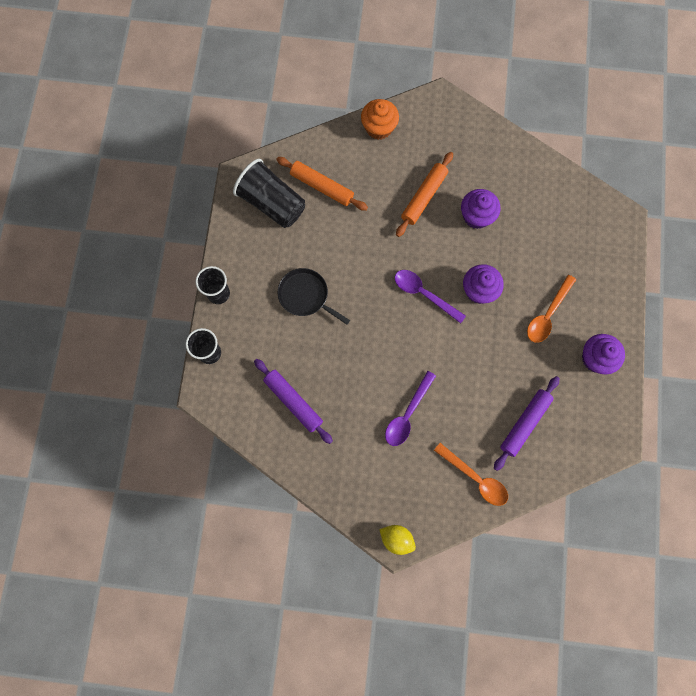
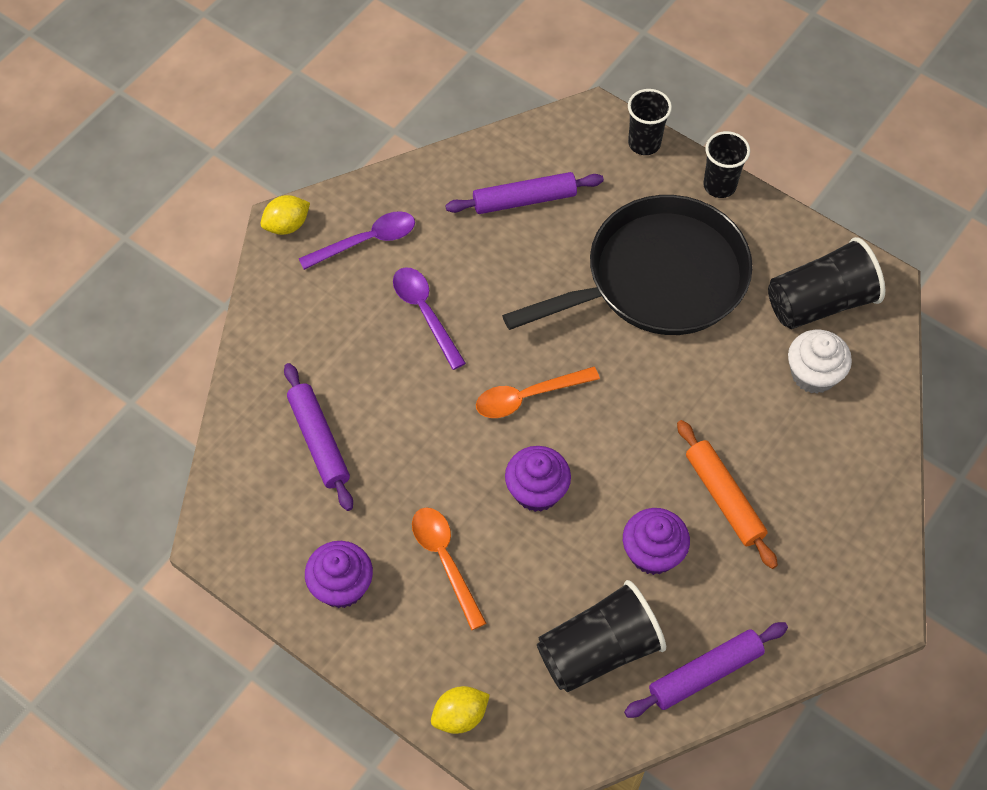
camera: 120 degrees right, 15 degrees down
orange rolling pin [276,157,368,211] -> white cupcake [788,330,852,394]
black pan [278,268,350,325] -> black pan [502,195,753,335], size x2.12
orange cupcake [361,99,399,140] -> none
purple spoon [395,270,466,324] -> purple spoon moved to [298,211,415,270]
orange spoon [434,443,508,506] -> orange spoon moved to [476,367,600,418]
none -> yellow lemon [431,686,490,734]
none -> black cup [537,580,666,693]
none -> purple rolling pin [624,622,788,718]

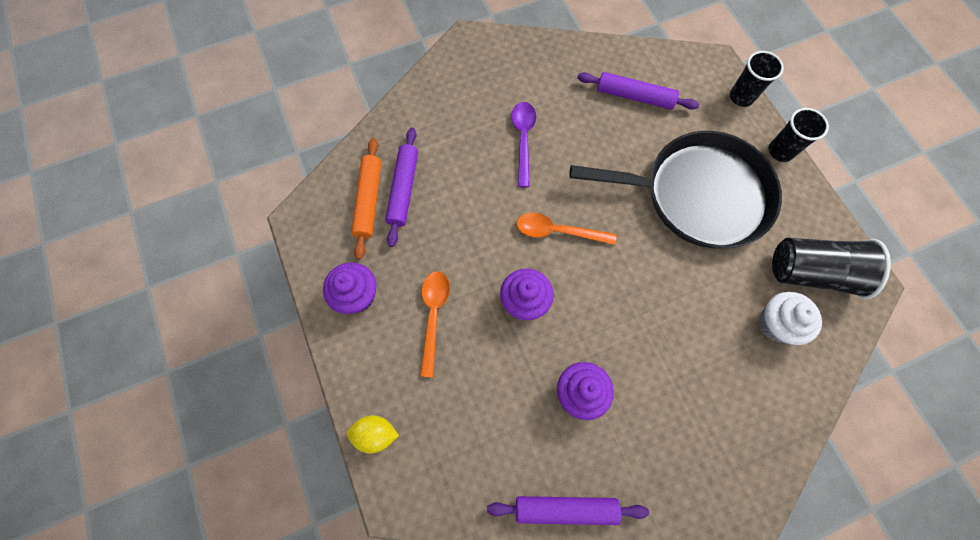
camera: 30 degrees right, 10 degrees up
yellow lemon [260,195,310,235] -> none
purple spoon [298,211,415,270] -> none
black cup [537,580,666,693] -> none
orange rolling pin [677,420,778,569] -> orange rolling pin moved to [351,138,381,260]

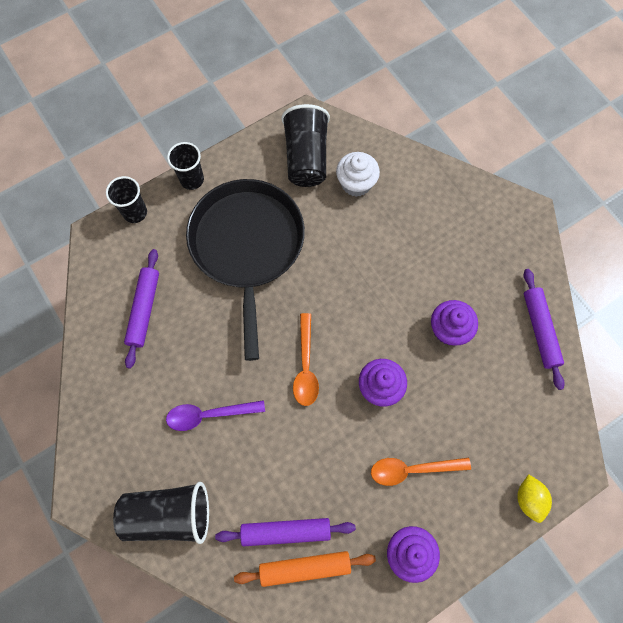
camera: 100 degrees left, 0 degrees up
none -> black cup [113,482,209,544]

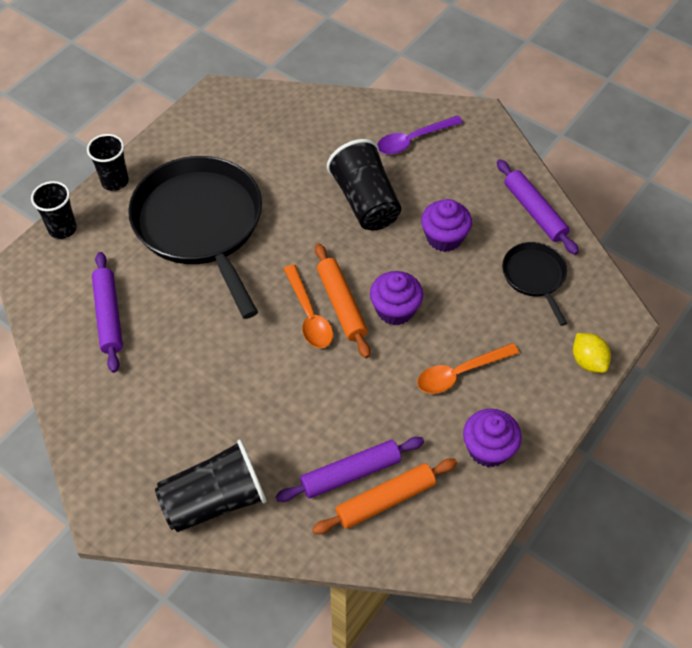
camera: 20 degrees left, 15 degrees down
purple spoon [166,400,265,431] -> purple spoon moved to [377,115,463,155]
black cup [281,104,330,187] -> black cup moved to [327,139,401,230]
white cupcake [336,152,380,197] -> none
none -> orange rolling pin [315,243,370,358]
none -> black pan [502,242,567,326]

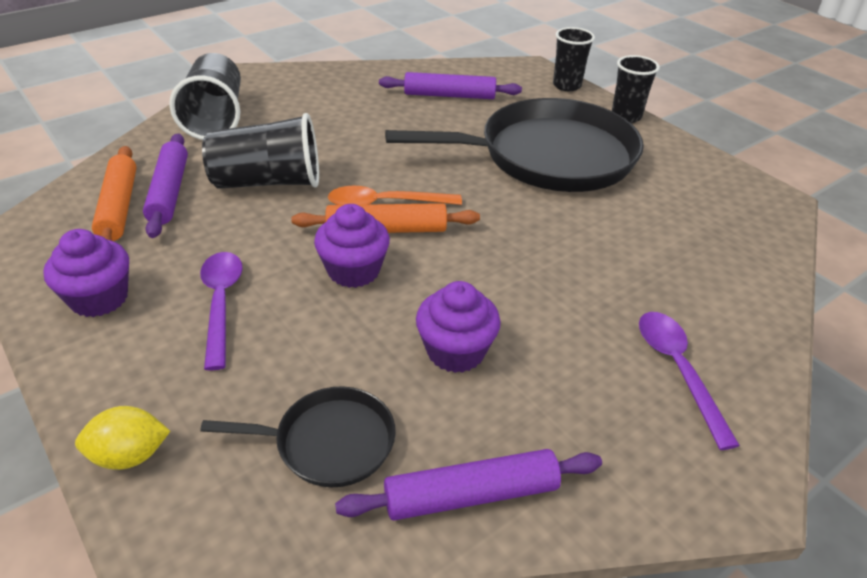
camera: 105 degrees right, 15 degrees down
black cup [327,139,401,230] -> black cup moved to [202,113,319,189]
orange spoon [417,343,519,394] -> purple spoon [200,252,243,371]

